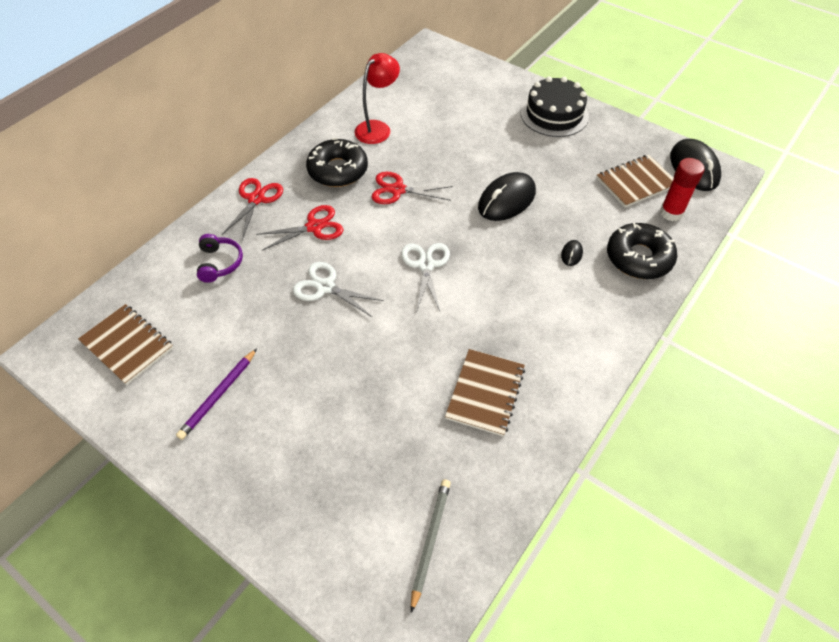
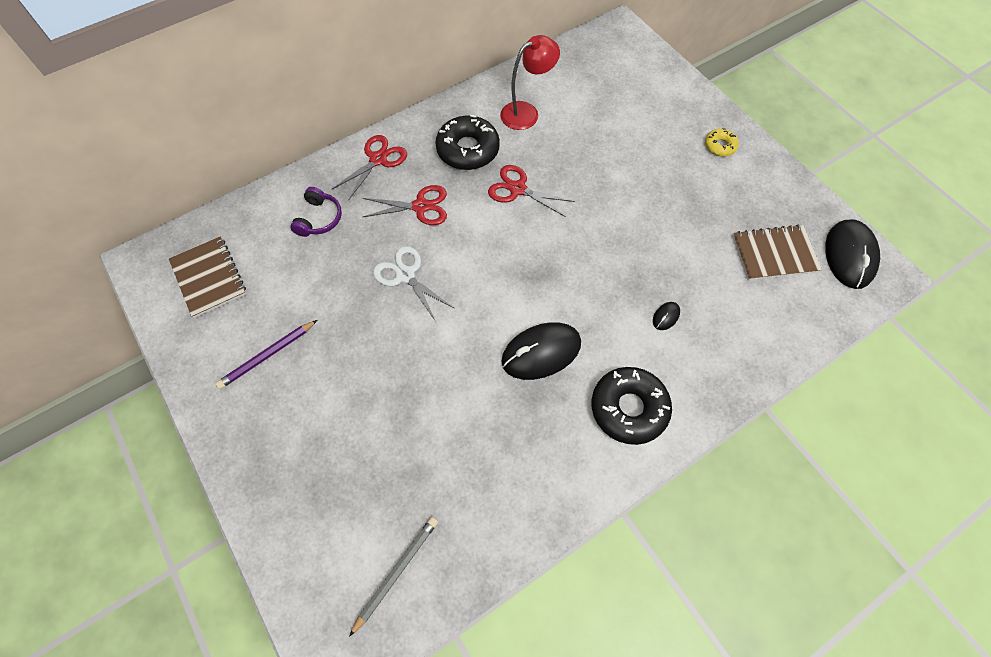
camera: 20 degrees right, 10 degrees up
white scissors [401,243,450,311] -> none
brown notebook [445,349,525,436] -> none
black mouse [478,172,536,221] -> black mouse moved to [501,322,581,380]
black cake [521,76,589,137] -> yellow donut [705,128,739,156]
black donut [607,223,677,279] -> black donut moved to [592,367,672,445]
red glue stick [660,158,705,221] -> none

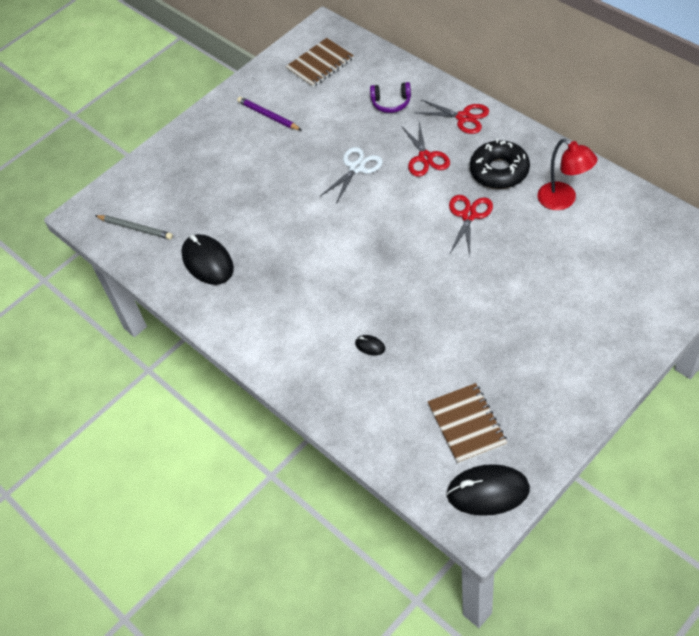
camera: 85 degrees right, 10 degrees down
black mouse [501,322,581,380] -> black mouse moved to [181,234,234,285]
black donut [592,367,672,445] -> none
yellow donut [705,128,739,156] -> none

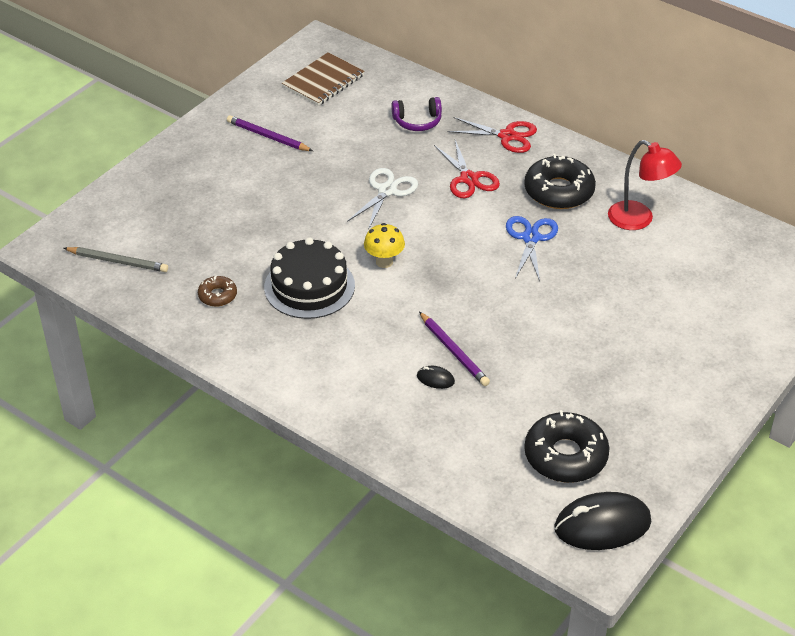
camera: 15 degrees left, 10 degrees down
black mouse [181,234,234,285] -> brown donut [198,275,237,306]
brown notebook [427,383,507,464] -> black donut [524,410,609,483]
red scissors [449,195,493,256] -> blue scissors [506,216,558,281]
none -> black cake [264,237,355,319]
none -> yellow mushroom [364,223,405,268]
none -> purple pencil [419,312,490,386]

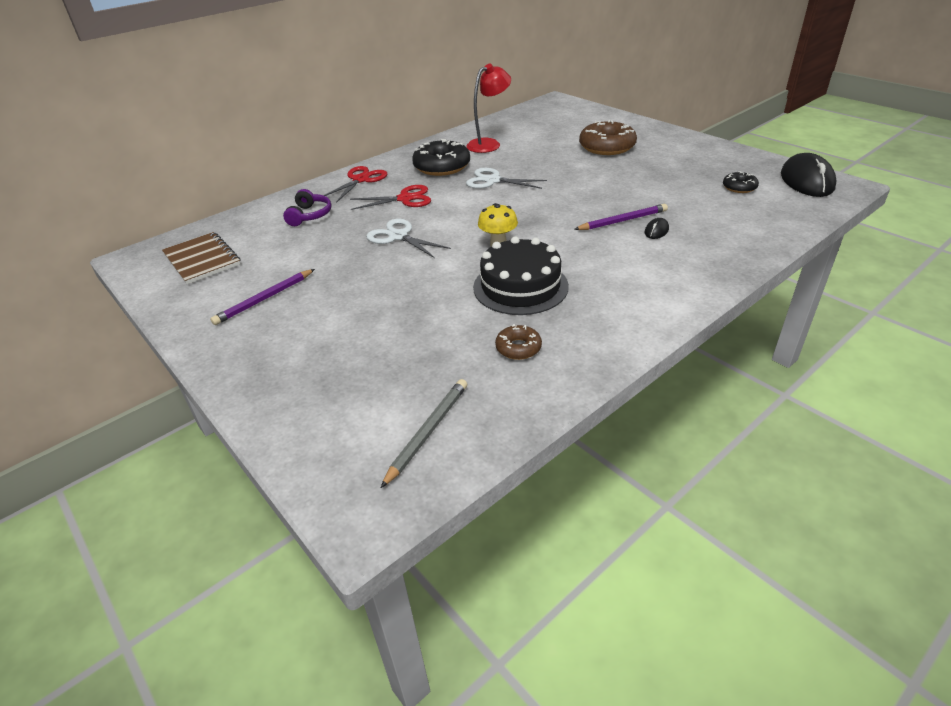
camera: 75 degrees left, 5 degrees down
blue scissors [506,216,558,281] -> white scissors [466,168,547,189]
black donut [524,410,609,483] -> black donut [723,171,759,193], size x0.52
none -> brown donut [579,120,637,155]

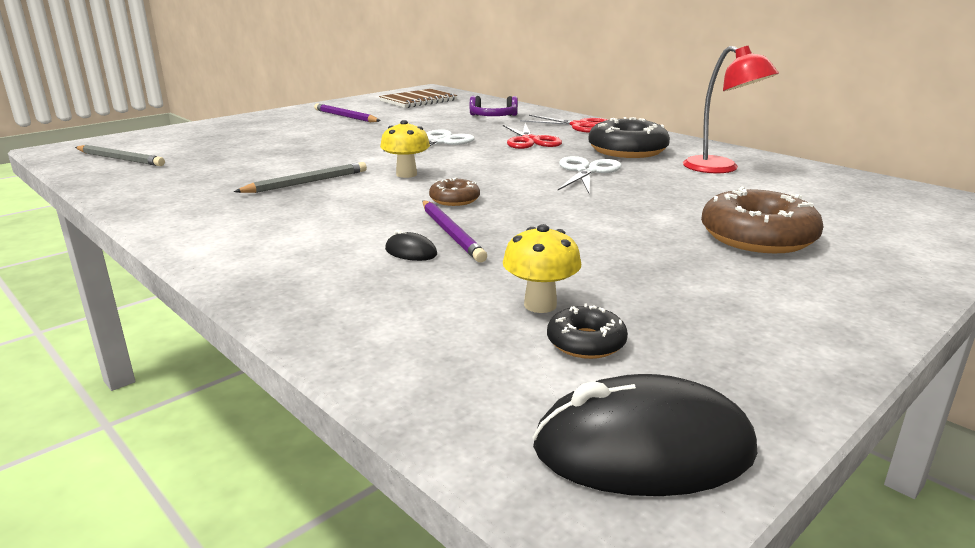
camera: 85 degrees right, 15 degrees down
black cake [473,236,569,315] -> grey pencil [234,162,367,193]
brown donut [495,324,542,360] -> brown donut moved to [429,177,480,206]
none -> yellow mushroom [503,224,581,313]

